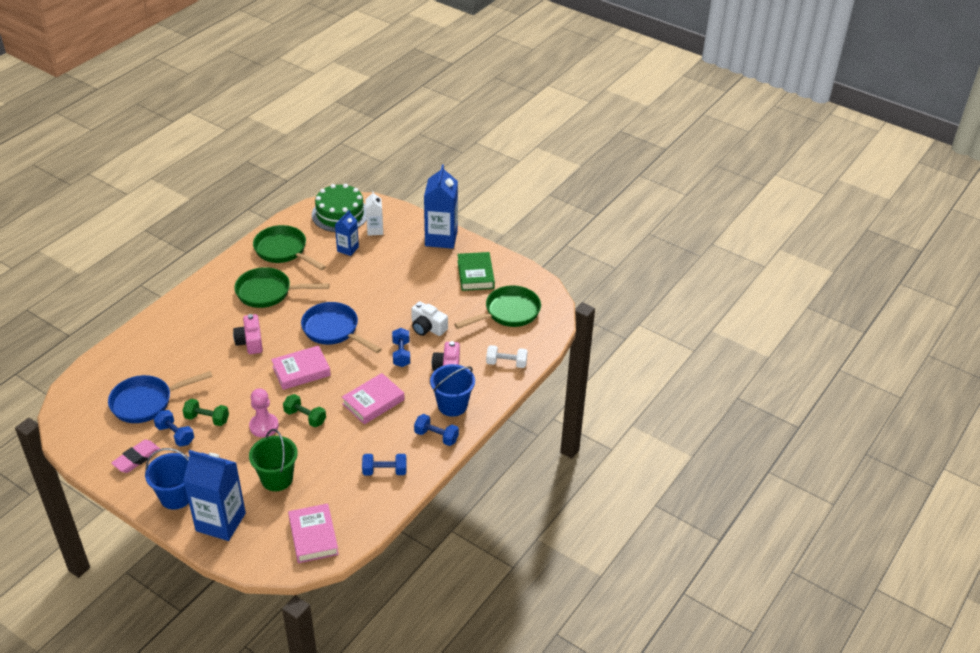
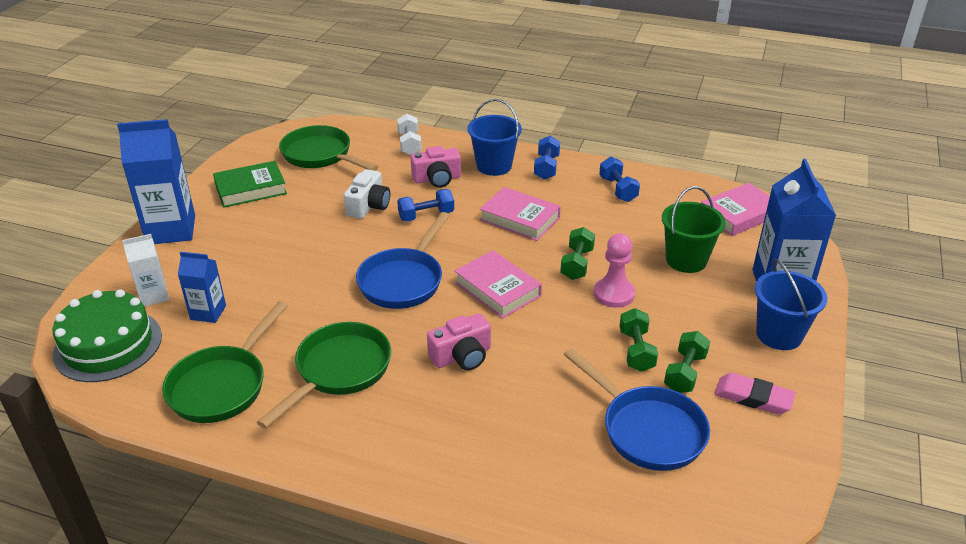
camera: 105 degrees left, 5 degrees down
blue dumbbell [154,410,194,447] -> green dumbbell [664,331,710,393]
green pan [234,267,330,308] -> green pan turned 135 degrees counterclockwise [257,322,391,429]

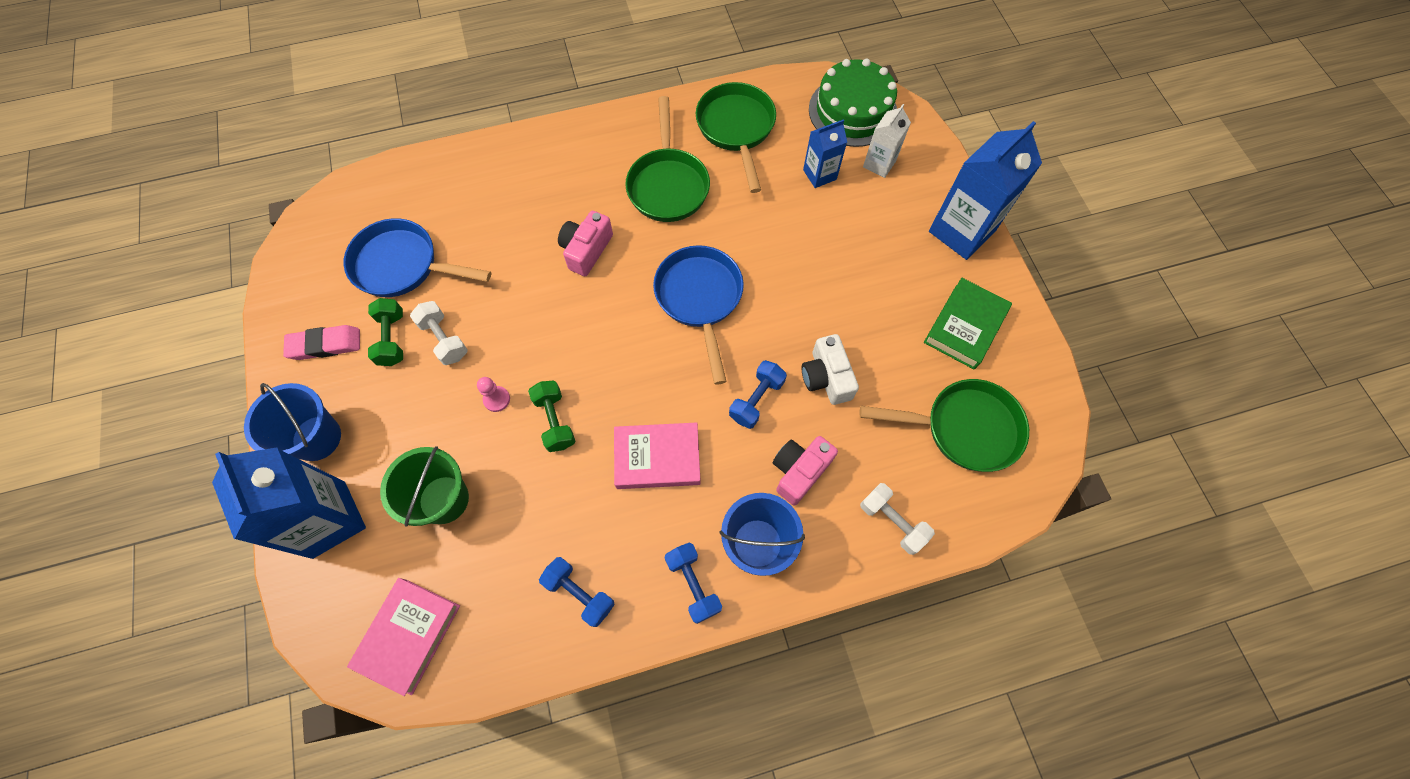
camera: 145 degrees right, 30 degrees up
pink book [454,250,542,319] -> none
pink pawn [594,233,635,308] -> pink pawn [477,377,510,412], size x0.59
green dumbbell [619,308,658,372] -> white dumbbell [410,301,468,365]

